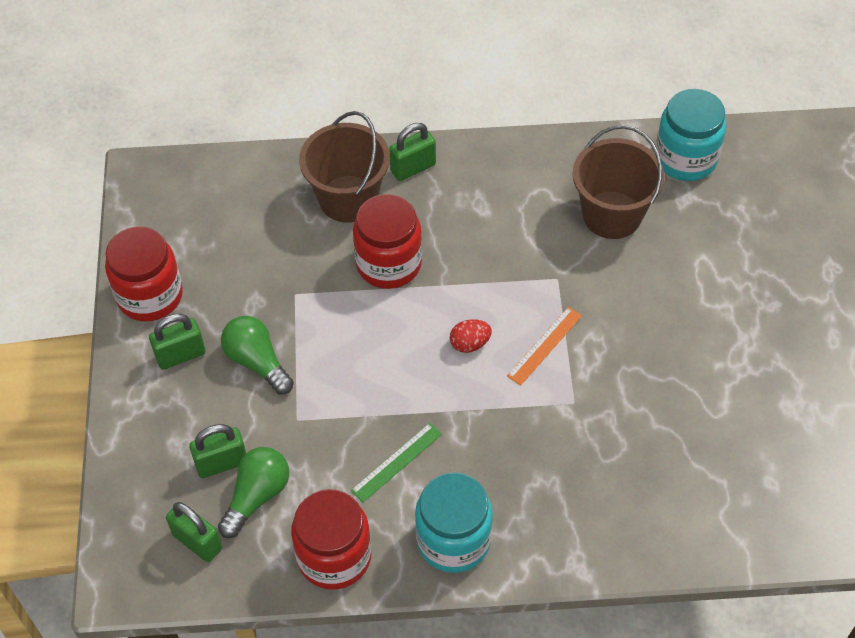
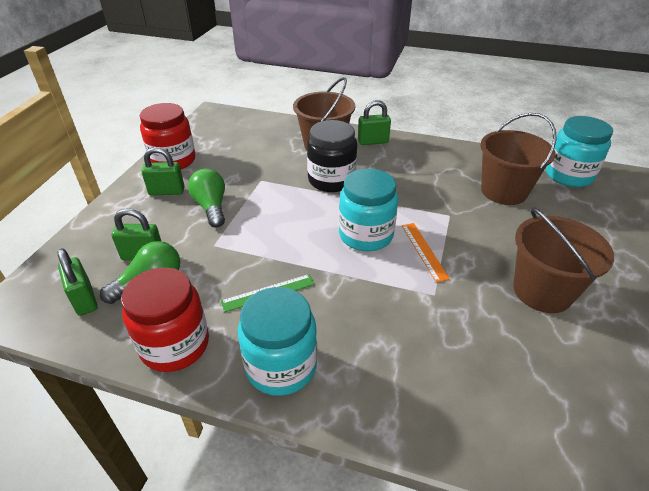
camera: 20 degrees right, 15 degrees down
red jar [353,194,422,289] -> black jar [307,120,357,192]
red egg [450,319,492,353] -> turquoise jar [339,169,398,251]
orange ruler [507,307,582,386] -> orange ruler turned 75 degrees counterclockwise [402,223,450,282]
none -> brown bucket [513,207,614,313]

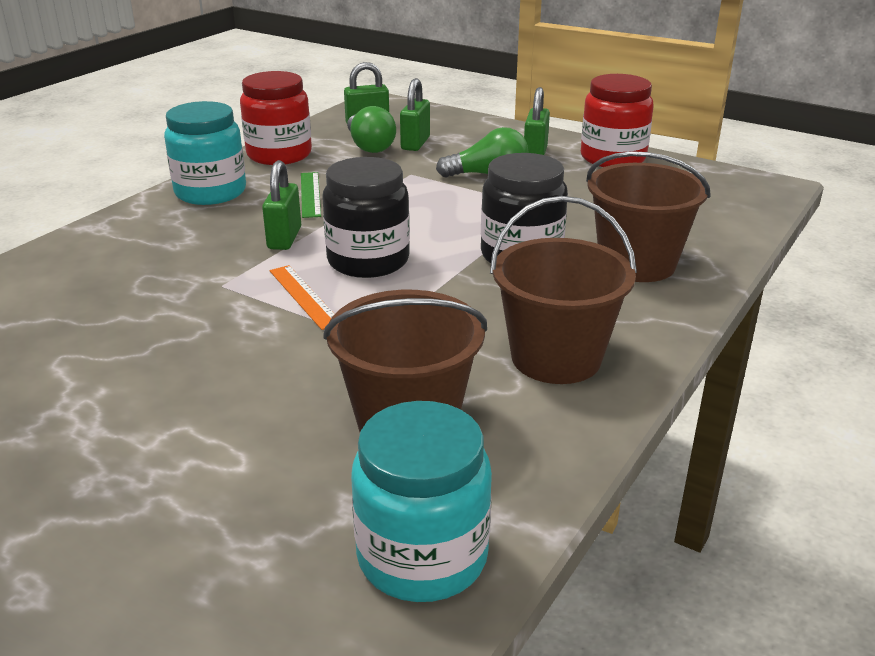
camera: 105 degrees right, 10 degrees down
turquoise jar [339,169,398,251] -> black jar [322,157,410,278]
green padlock [358,100,391,145] -> green padlock moved to [262,160,301,250]
orange ruler [402,223,450,282] -> orange ruler turned 60 degrees clockwise [270,265,334,330]
brown bucket [513,207,614,313] -> brown bucket moved to [490,196,637,384]

